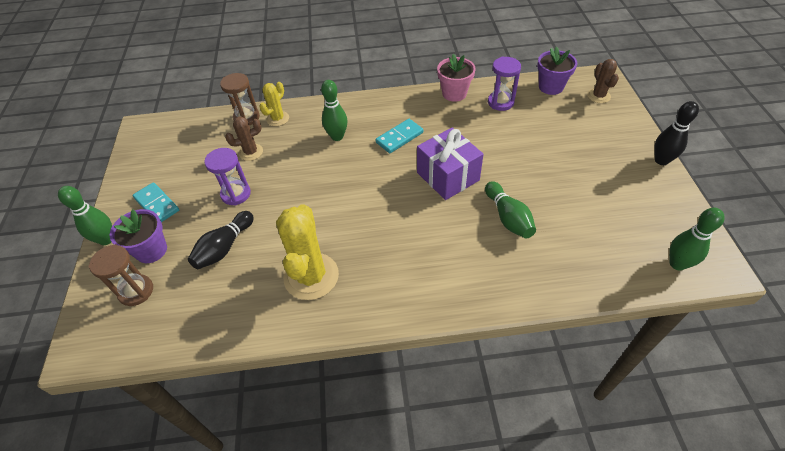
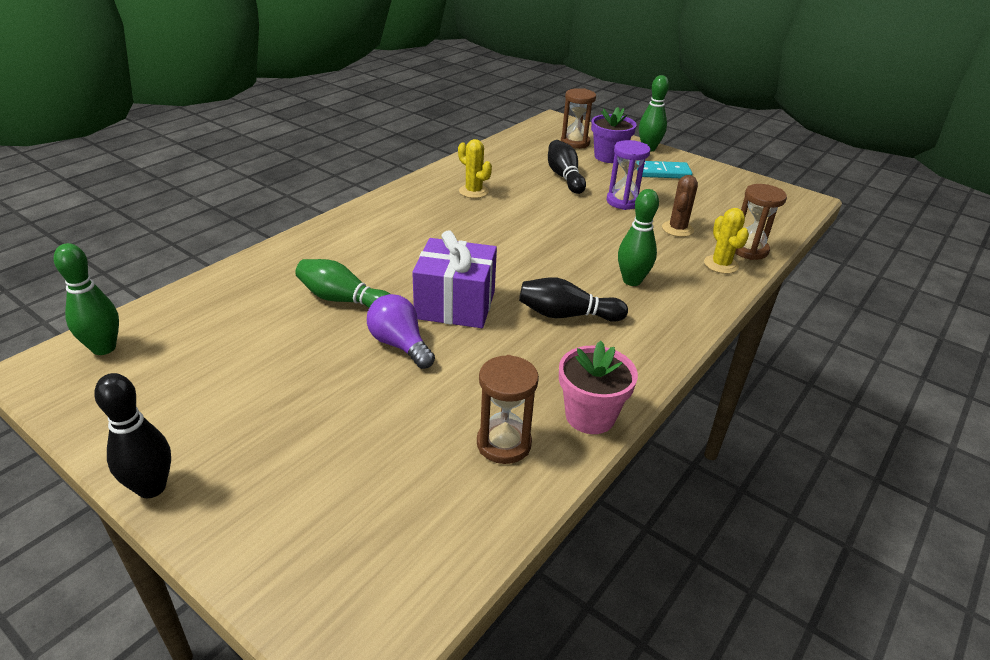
camera: 130 degrees right, 15 degrees down
yellow cactus [276,204,339,300] -> yellow cactus [458,139,492,198], size x0.54
turquoise domino [376,119,423,153] -> black bowling pin [519,277,628,322]
purple hourglass [488,57,521,111] -> brown hourglass [477,355,539,464]
purple flower pot [537,46,577,95] -> none
brown cactus [587,59,619,103] -> none
none -> purple light bulb [367,294,435,369]

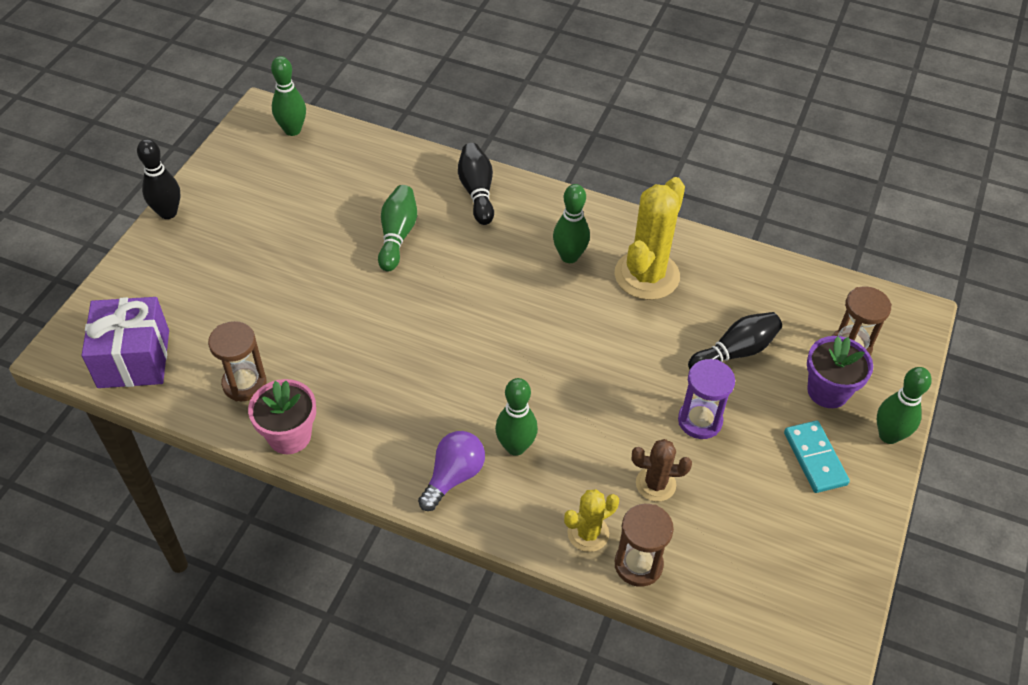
camera: 75 degrees right, 15 degrees up
purple light bulb [367,294,435,369] -> purple light bulb moved to [418,431,485,511]
purple gift [412,230,497,328] -> purple gift moved to [82,297,169,388]
yellow cactus [458,139,492,198] -> yellow cactus [615,177,685,300], size x1.86
black bowling pin [519,277,628,322] -> black bowling pin moved to [458,143,494,225]
none -> green bowling pin [553,184,590,263]

